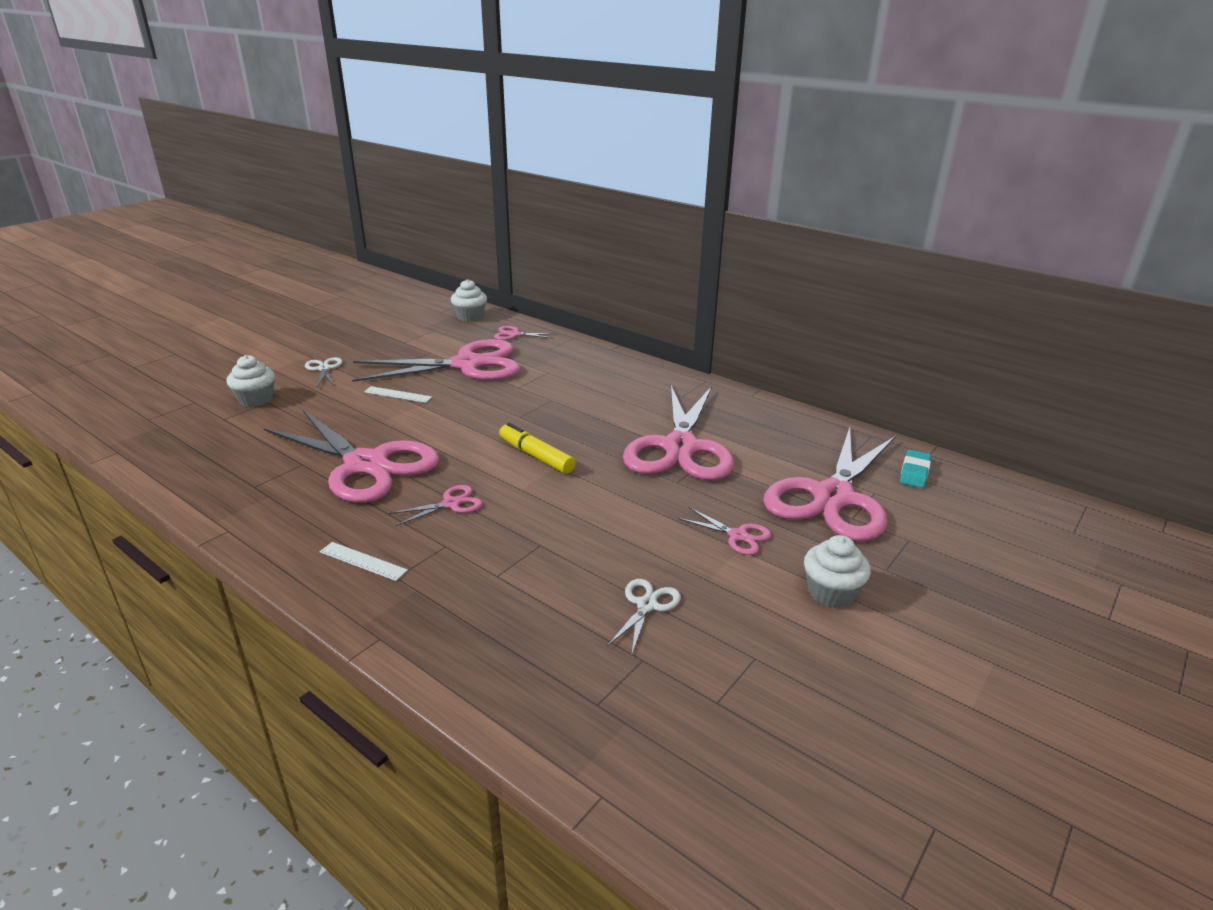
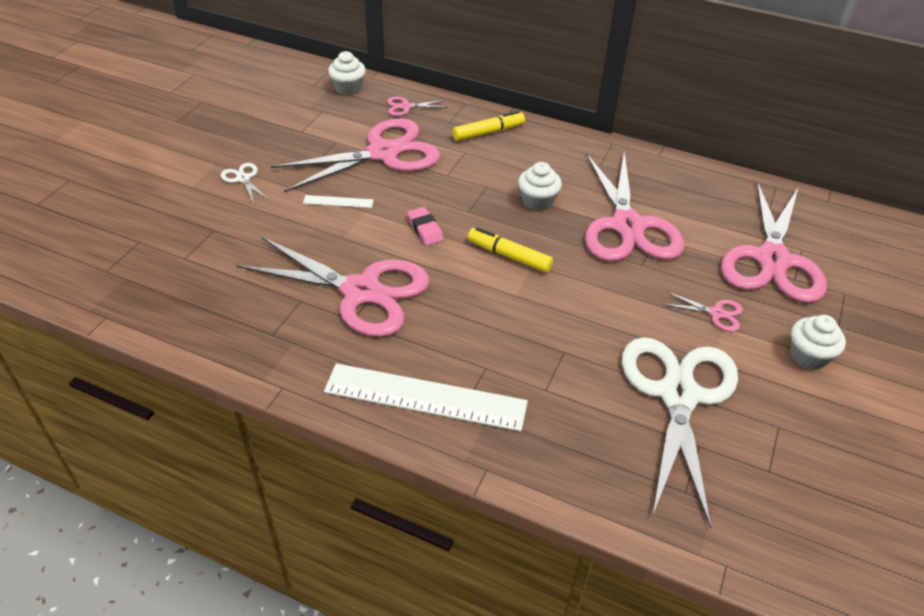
camera: 15 degrees left, 15 degrees up
white cupcake [226,355,275,407] -> white cupcake moved to [518,162,562,211]
white ruler [319,542,408,581] -> white ruler [324,363,528,432], size x2.31
pink scissors [389,485,482,526] -> none
white scissors [607,579,681,654] -> white scissors [622,337,738,529], size x2.49
turquoise eraser [900,450,931,488] -> none
none -> pink eraser [407,207,444,246]
none -> yellow marker [452,111,525,141]

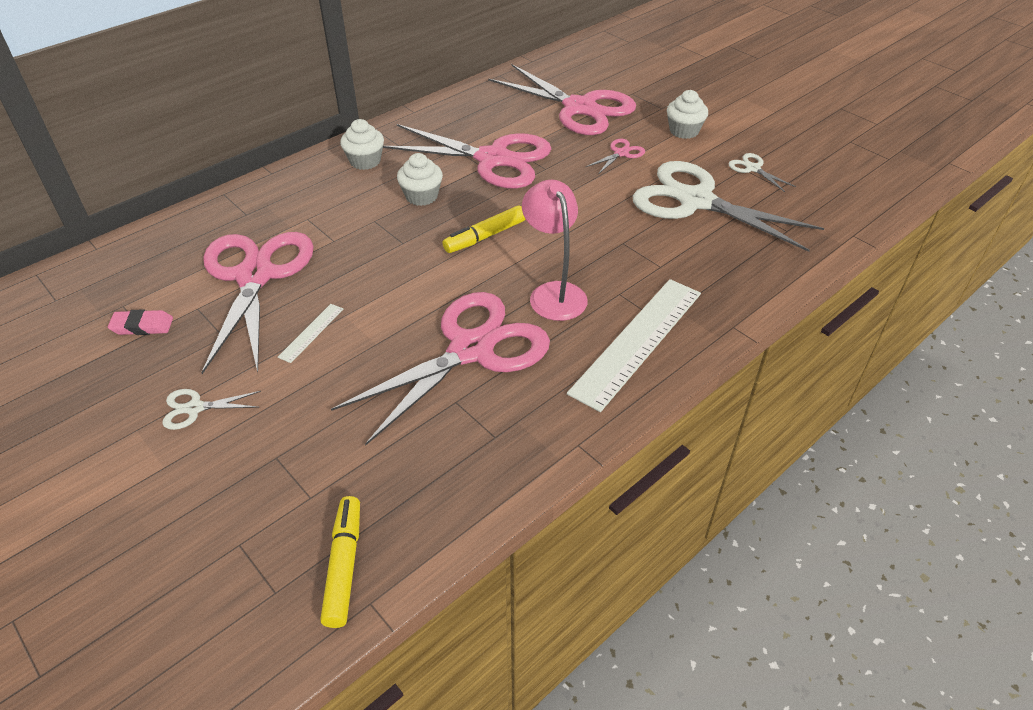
camera: 65 degrees left, 0 degrees up
white cupcake [328,51,366,95] -> white cupcake moved to [340,119,384,170]
pink scissors [387,97,448,116] -> none
pink eraser [407,207,444,246] -> pink eraser moved to [108,309,173,335]
yellow marker [452,111,525,141] -> yellow marker moved to [320,496,360,628]
none -> pink lamp [522,180,588,321]
none -> white scissors [728,153,796,192]

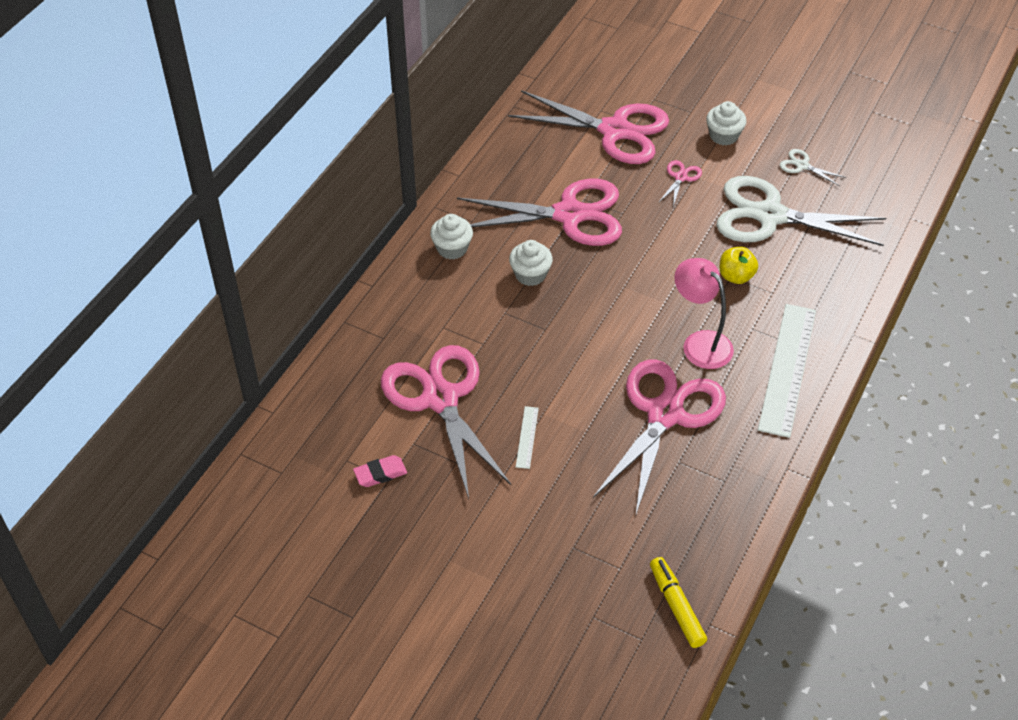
camera: 20 degrees left, 5 degrees up
white scissors [162,389,261,430] -> none
yellow marker [442,206,525,253] -> none
none -> yellow apple [720,247,758,284]

